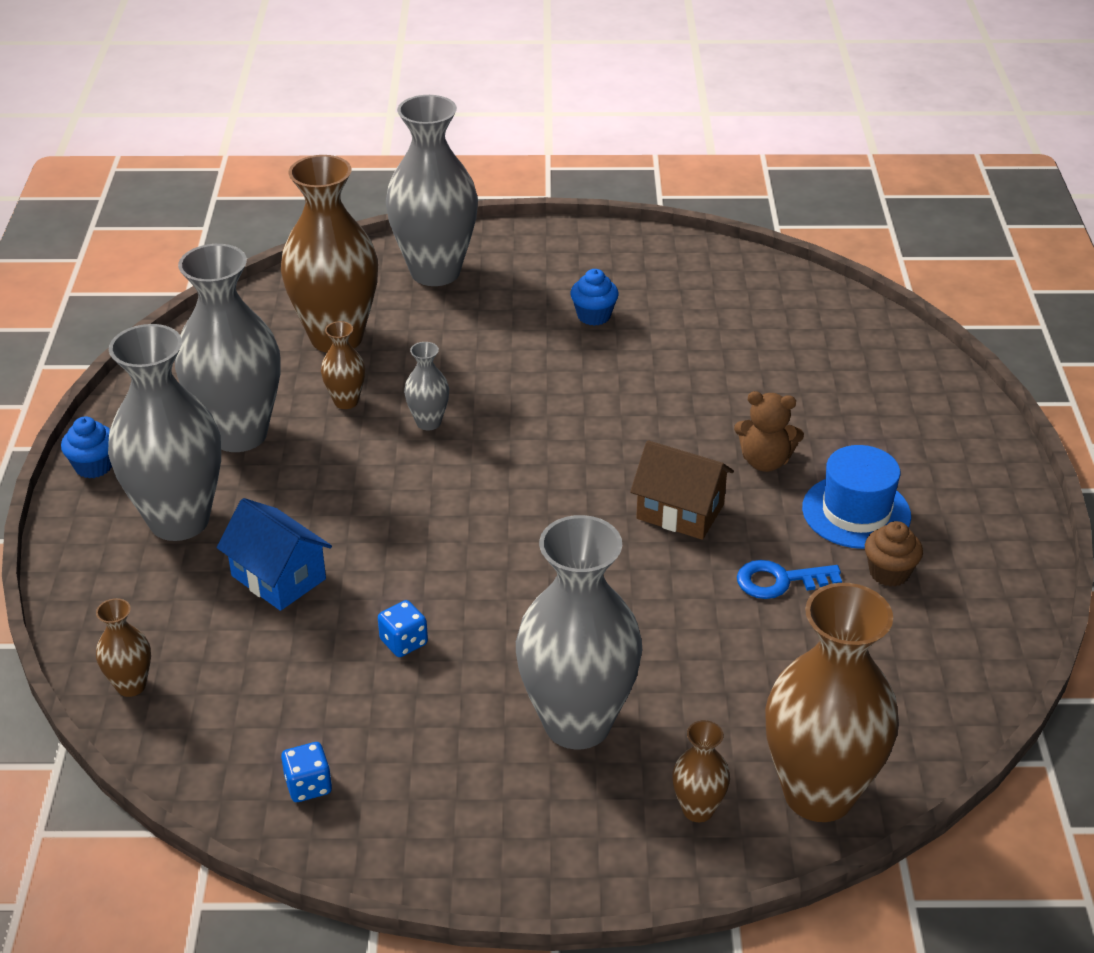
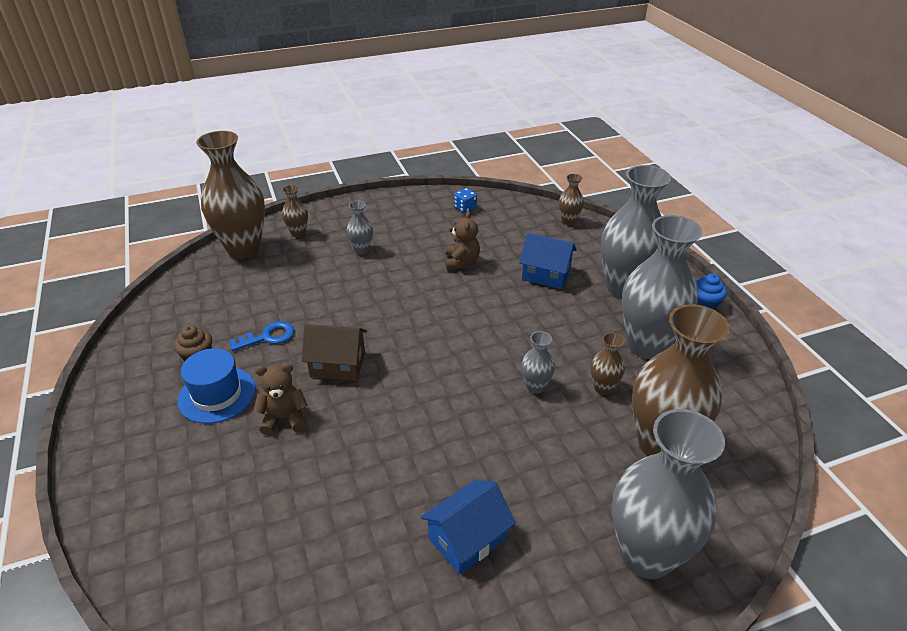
camera: 160 degrees right, 0 degrees up
blue dice [378,600,428,657] -> brown teddy bear [445,211,480,270]
grey vase [516,515,643,749] -> grey vase [347,201,373,254], size x0.44
blue cupcake [571,269,619,326] -> blue house [421,480,516,575]

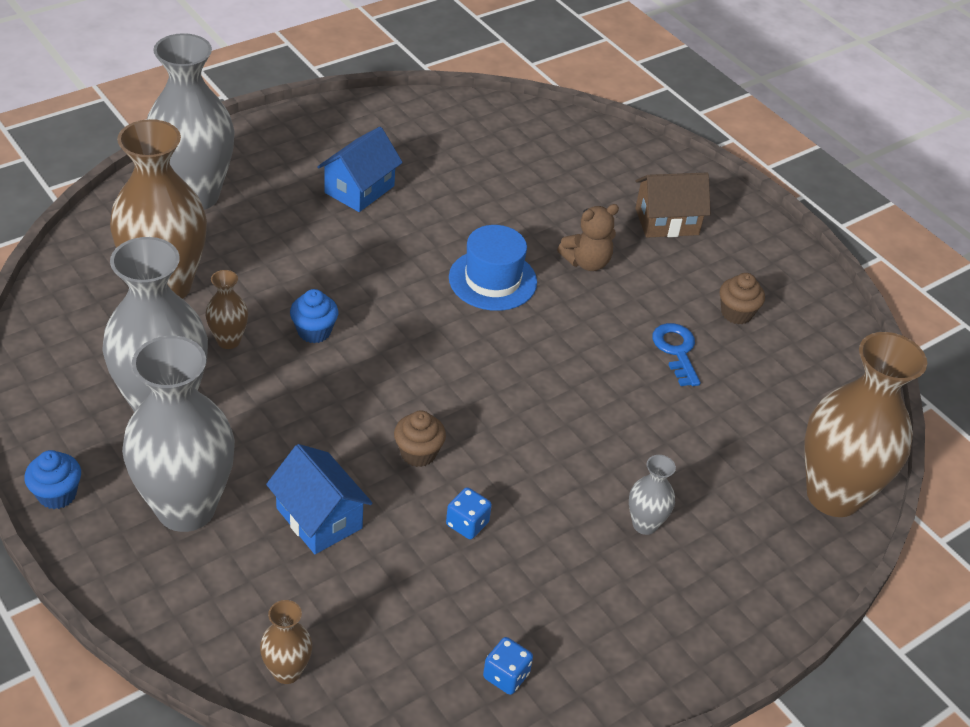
camera: 160 degrees right, 5 degrees up
blue hat [178,348,256,424] -> blue hat moved to [449,225,537,311]
blue key [229,321,295,351] -> blue key turned 120 degrees clockwise [652,323,700,386]
brown vase [282,185,308,237] -> none
brown house [301,324,367,381] -> brown house moved to [635,173,711,237]
brown teddy bear [445,211,480,270] -> blue dice [446,487,492,539]
blue house [519,233,577,289] -> blue house turned 45 degrees clockwise [266,444,373,554]
grey vase [521,331,555,394] -> blue cupcake [290,289,338,343]
none -> brown cupcake [394,410,446,467]

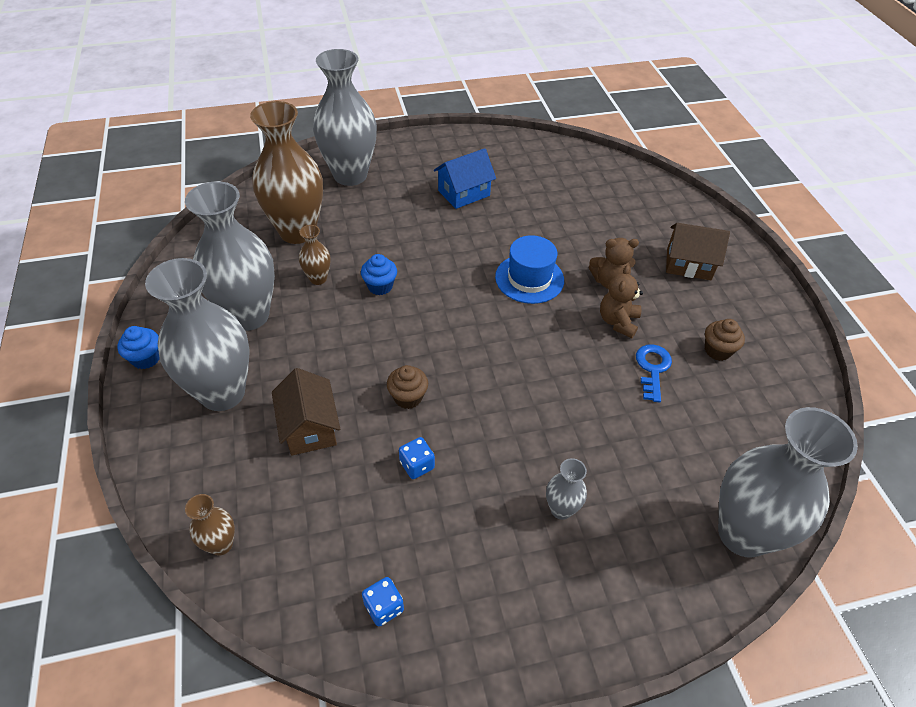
camera: 25 degrees right, 5 degrees up
blue house [266,444,373,554] -> brown house [272,368,340,456]
brown vase [804,332,927,517] -> grey vase [718,407,858,558]
none -> brown teddy bear [600,265,643,338]

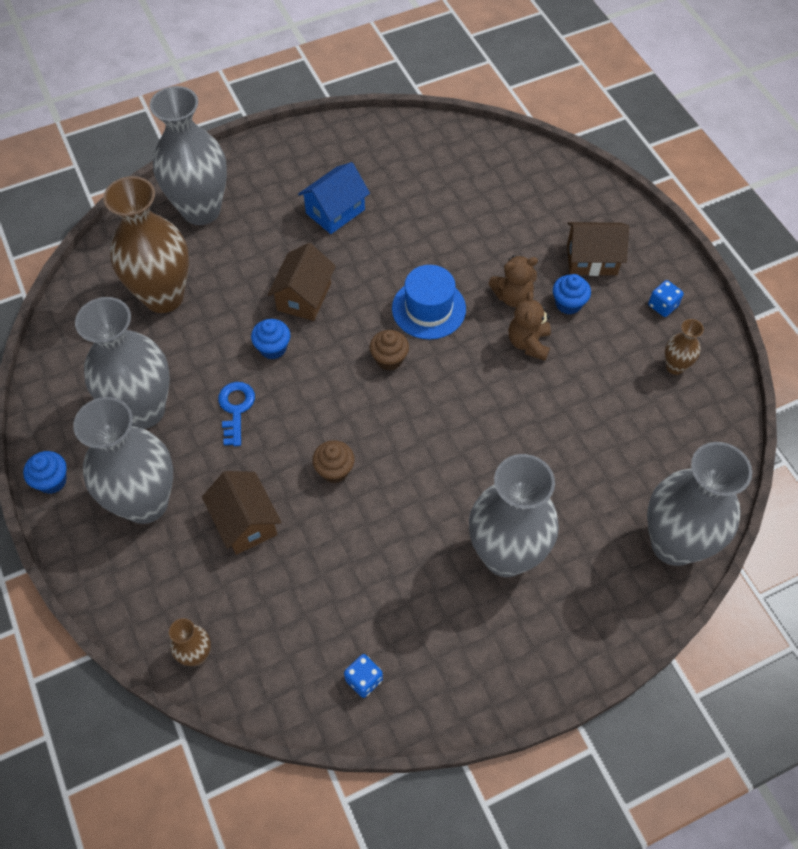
camera: 10 degrees left, 10 degrees up
brown vase [299,225,331,285] -> brown vase moved to [665,319,704,375]
blue dice [399,437,435,479] -> blue dice moved to [648,280,684,317]
grey vase [546,458,587,520] -> grey vase [469,454,559,577], size x2.25
blue key [636,344,672,402] -> blue key moved to [218,382,255,446]
brown cupcake [705,319,745,361] -> brown cupcake moved to [370,330,409,371]
none -> brown house [267,243,336,321]
none -> blue cupcake [553,274,591,314]

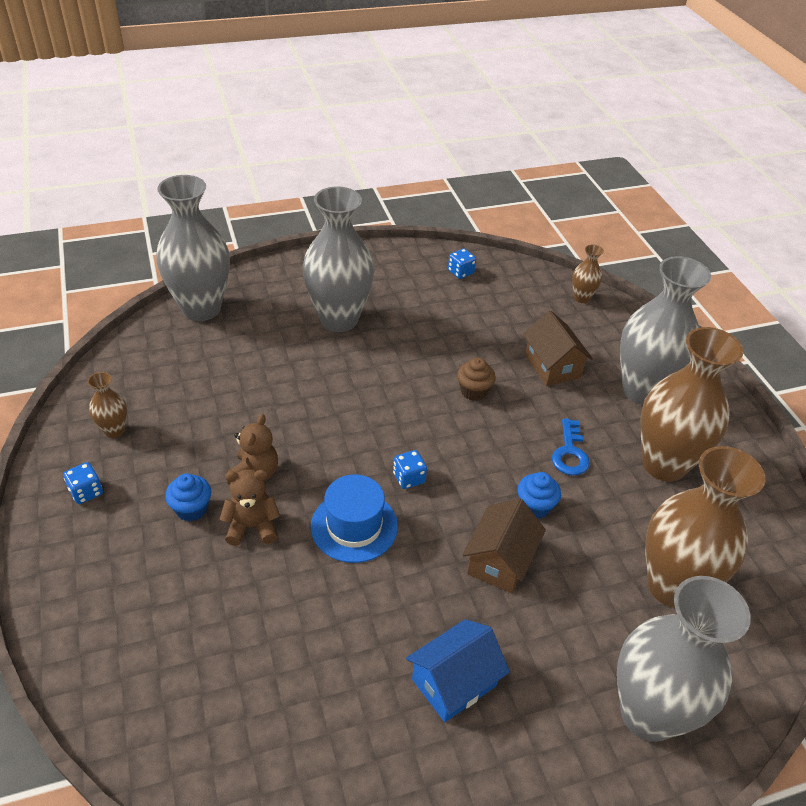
camera: 175 degrees left, 15 degrees down
blue cupcake [23,451,67,494] -> none
grey vase [75,297,170,429] -> brown vase [641,327,743,482]
brown cupcake [370,330,409,371] -> blue dice [393,450,427,489]
brown house [567,222,629,276] -> none

